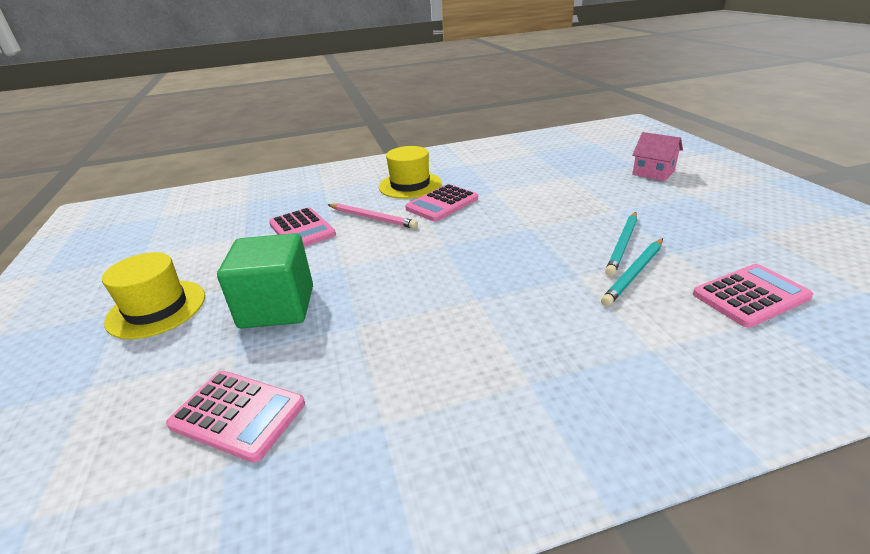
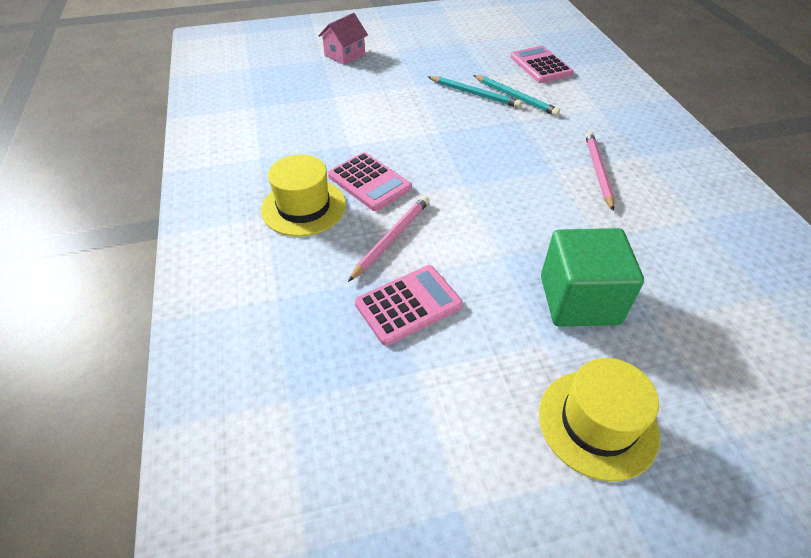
camera: 90 degrees left, 15 degrees up
pink calculator [166,371,305,463] -> none
none -> pink pencil [585,132,614,211]

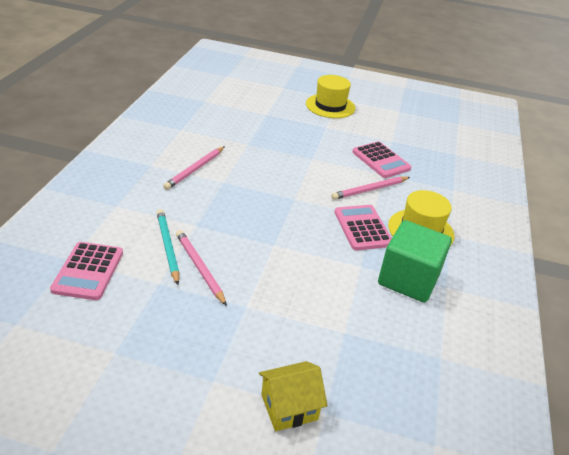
camera: 155 degrees left, 10 degrees down
pink house [318,13,368,65] -> yellow house [259,361,328,432]
pink calculator [355,265,463,346] -> pink calculator turned 120 degrees counterclockwise [352,141,412,178]
turquoise pencil [427,76,522,108] -> pink pencil [176,230,227,306]
green cube [541,228,644,327] -> green cube moved to [378,220,452,302]

